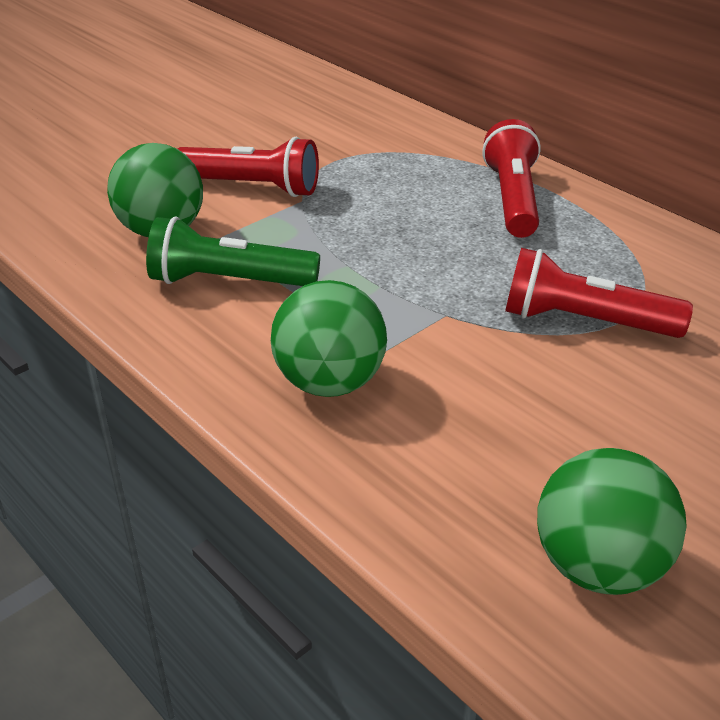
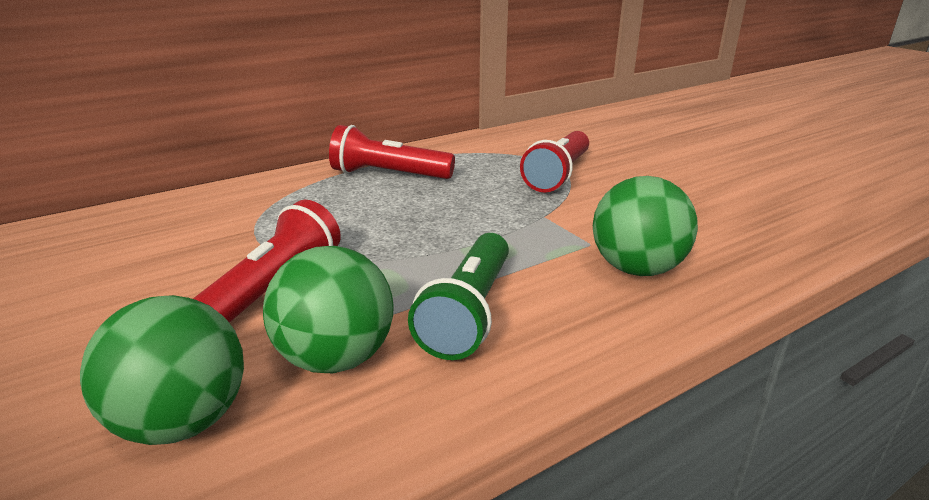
camera: 80 degrees left, 10 degrees down
green ball [537,448,687,595] -> green ball moved to [80,295,244,445]

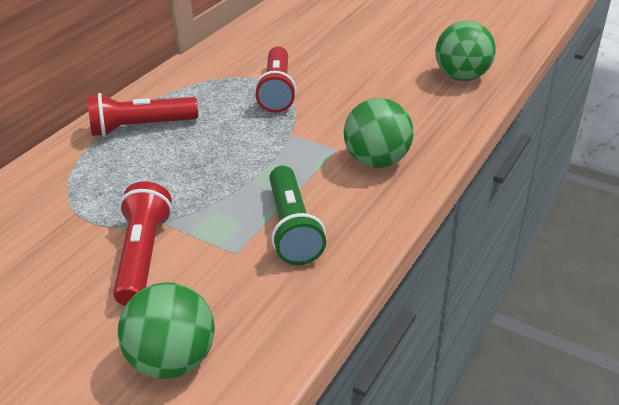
camera: 25 degrees left, 10 degrees up
green ball [263,246,394,373] -> green ball moved to [435,21,496,81]

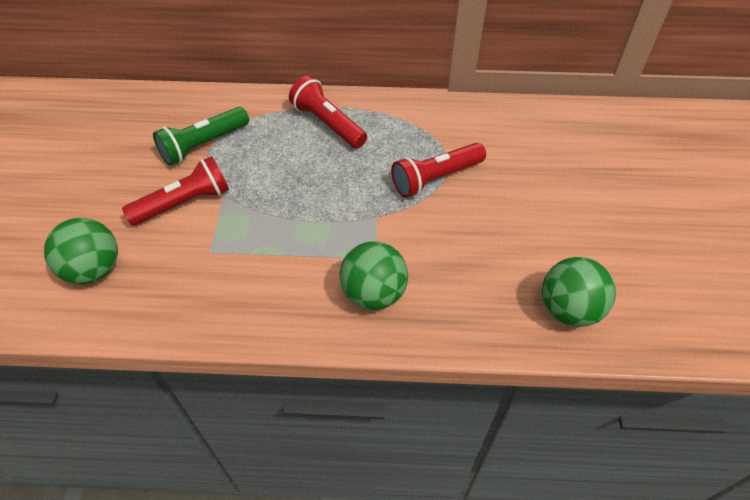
camera: 60 degrees right, 15 degrees up
green flashlight [269,166,326,265] -> green flashlight moved to [153,107,249,166]

